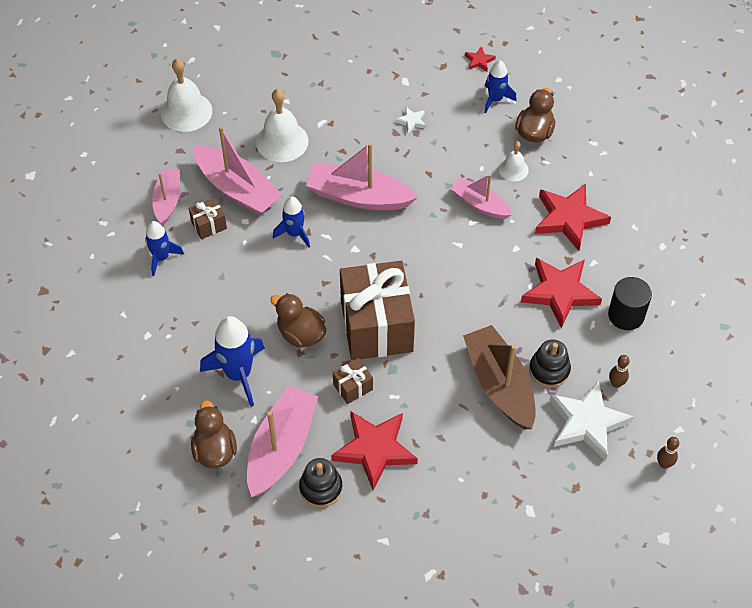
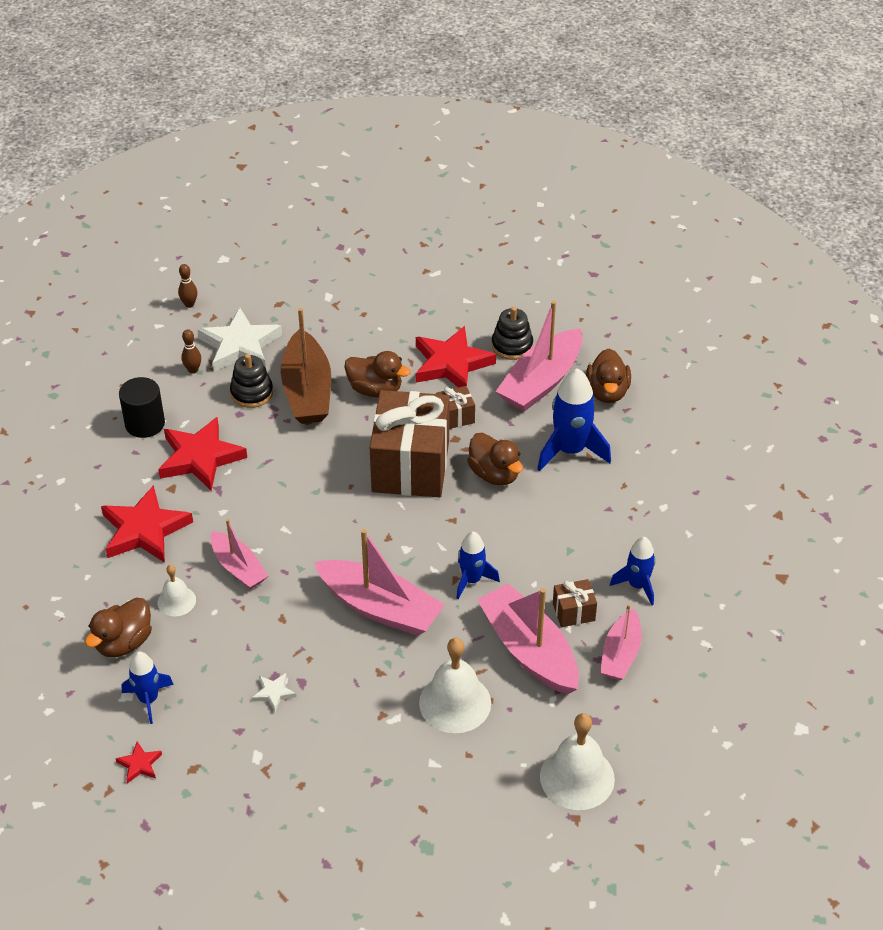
camera: 165 degrees left, 10 degrees down
none -> brown duck [344,351,411,397]

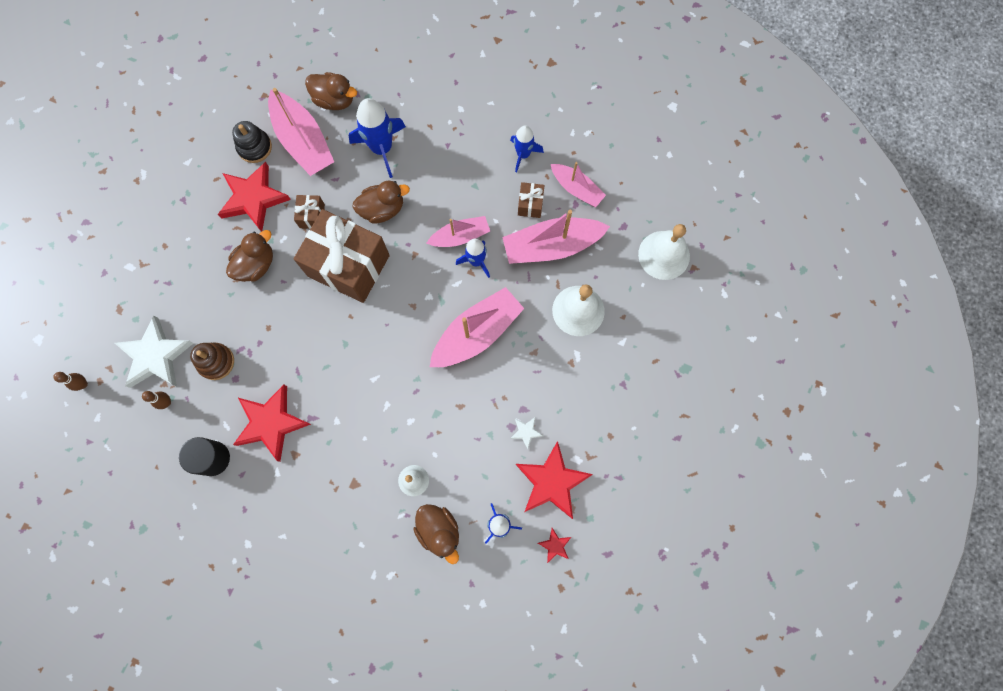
camera: 70 degrees left, 30 degrees up
red star [101,485,193,563] -> red star moved to [515,441,593,519]
pink boat [211,519,268,589] -> pink boat moved to [427,216,490,247]
black stacking toy [230,354,273,408] -> brown stacking toy [190,343,234,380]
brown boat [281,308,331,424] -> none

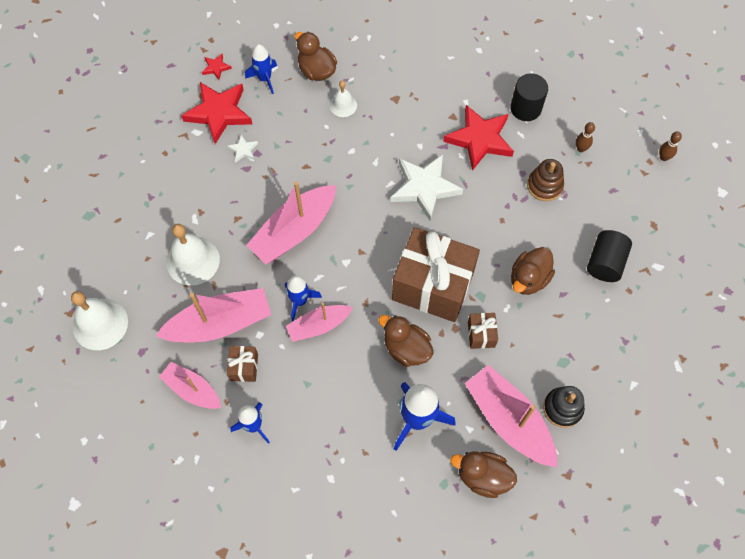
camera: 175 degrees right, 10 degrees down
white star [115,316,194,388] -> white star moved to [391,154,463,221]
red star [218,162,291,232] -> none
brown duck [352,181,410,224] -> brown duck turned 60 degrees clockwise [378,315,433,367]
none -> black cylinder [587,230,632,282]

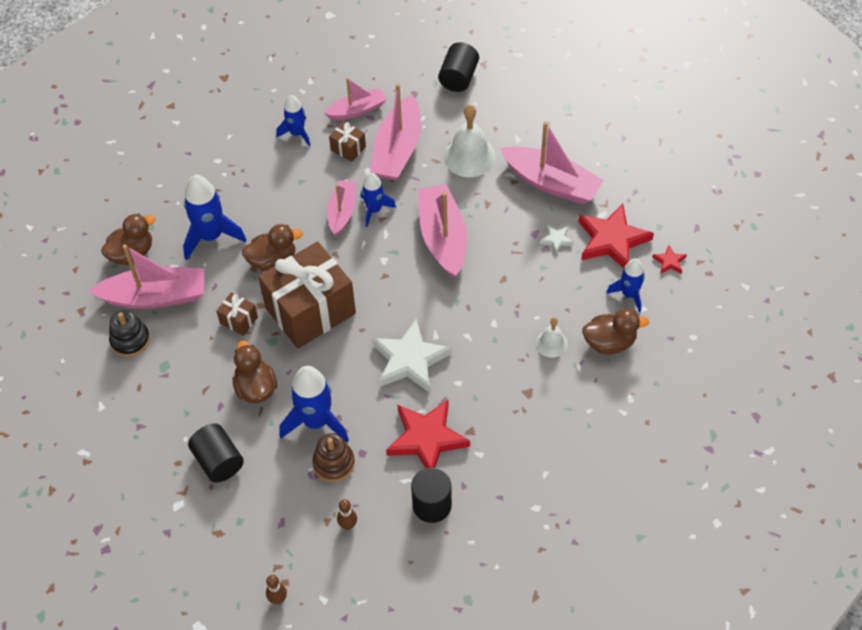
camera: 125 degrees right, 10 degrees down
white bell [71,291,128,350] -> black cylinder [438,42,479,92]
none -> blue rocket [279,366,349,442]
none -> pink boat [500,122,604,204]

